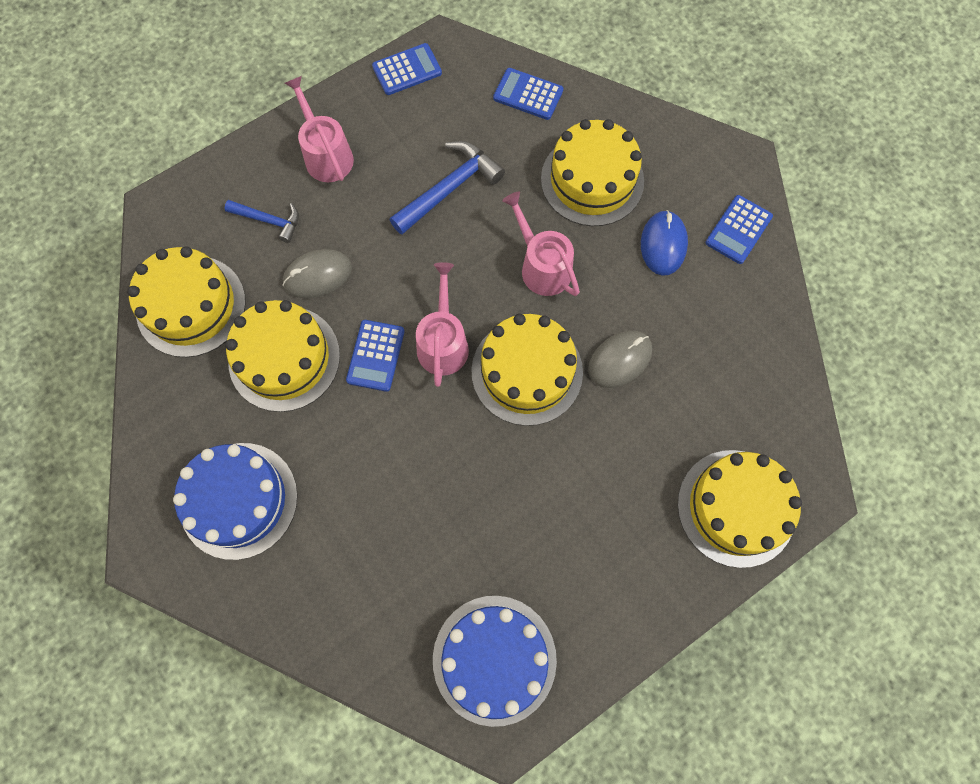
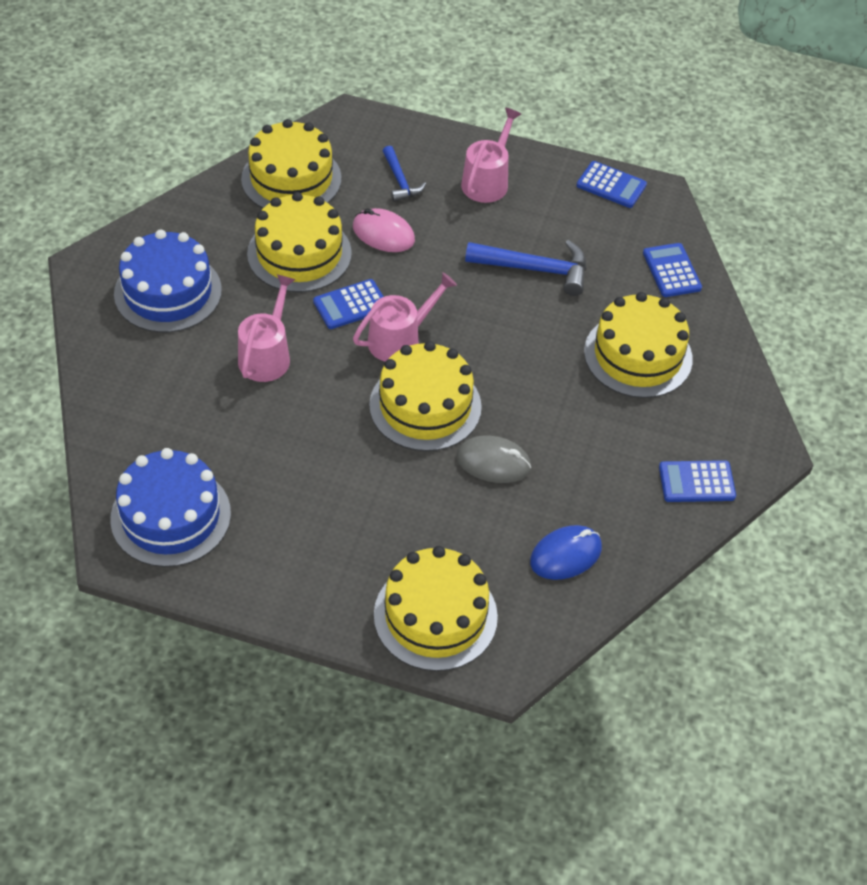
camera: 50 degrees right, 20 degrees down
grey mouse [282,249,352,298] -> pink mouse [353,208,415,252]
pink watering can [502,192,580,296] -> pink watering can moved to [238,274,296,382]
blue mouse [641,210,688,276] -> blue mouse moved to [530,525,602,580]

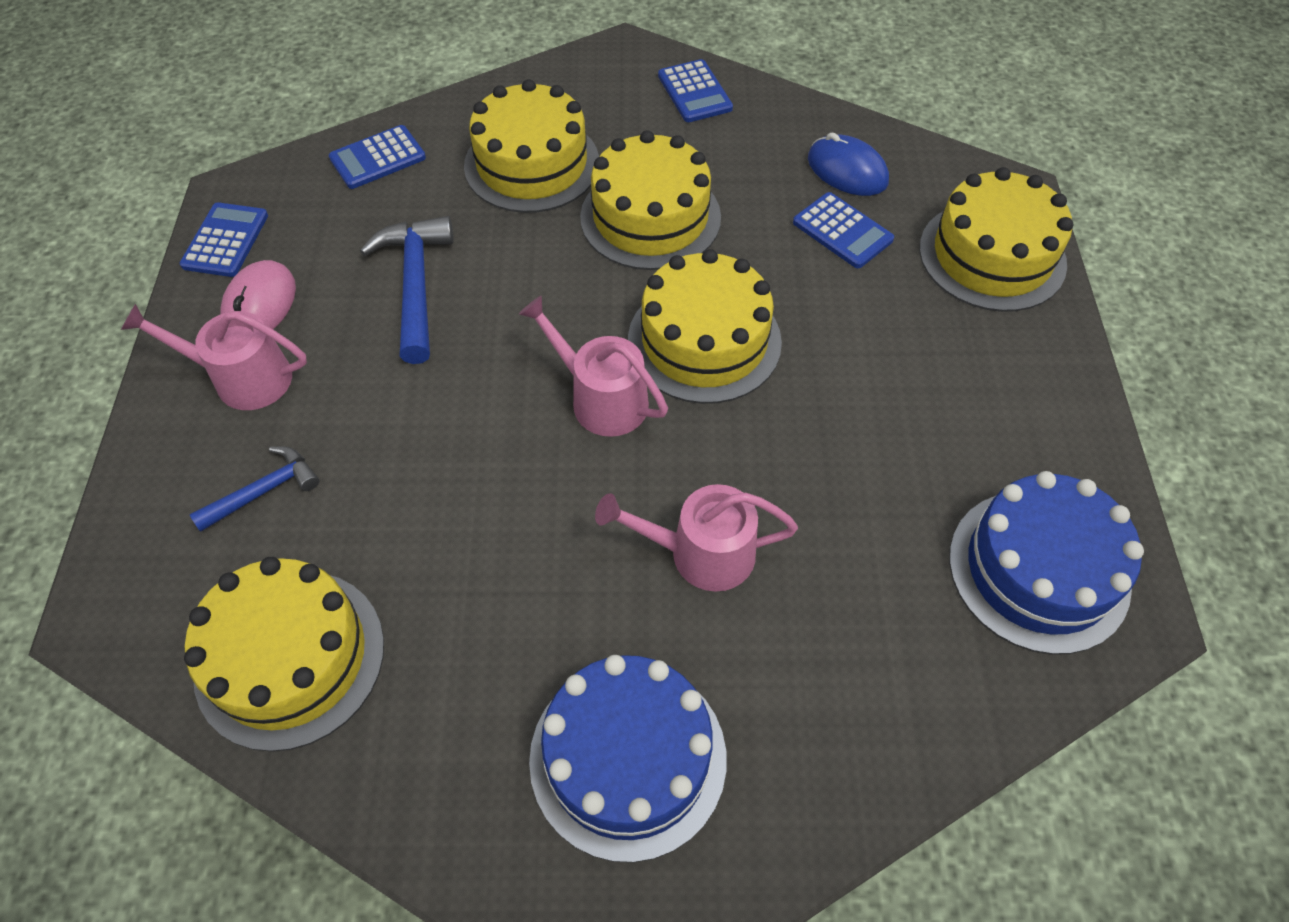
camera: 105 degrees left, 5 degrees up
yellow cake [247,192,352,293] -> yellow cake moved to [580,130,721,270]
blue calculator [313,279,384,329] -> blue calculator moved to [793,192,894,268]
pink mouse [353,208,415,252] -> pink mouse moved to [220,260,296,329]
grey mouse [456,436,531,483] -> none

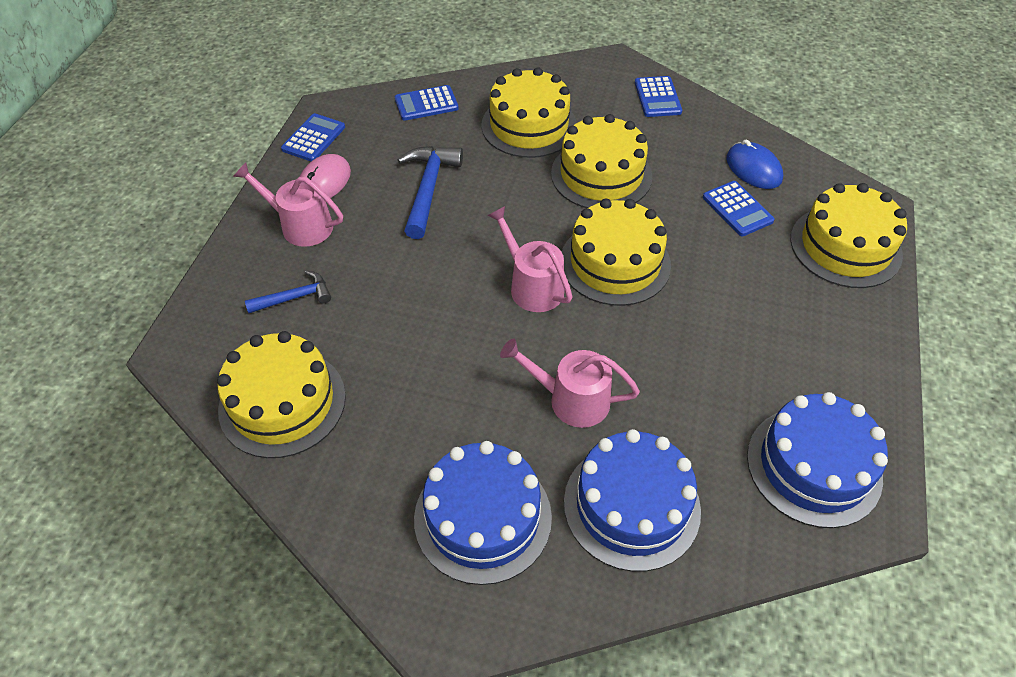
camera: 15 degrees right, 5 degrees down
none -> blue cake [564,429,701,572]

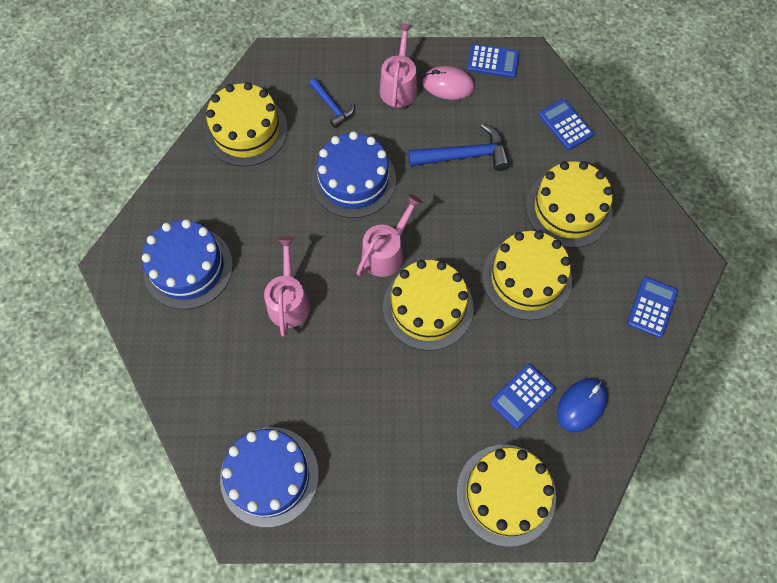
camera: 75 degrees right, 15 degrees up
blue cake [564,429,701,572] -> blue cake moved to [312,131,396,218]
blue calculator [635,76,682,117] -> blue calculator turned 135 degrees clockwise [627,277,678,338]

